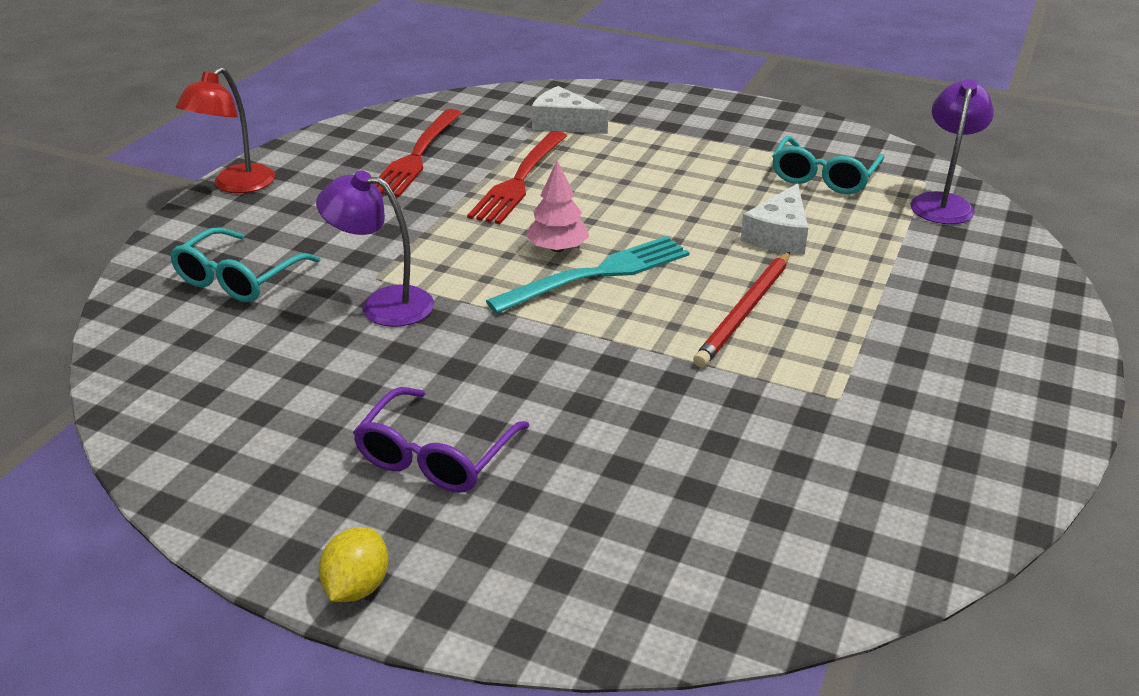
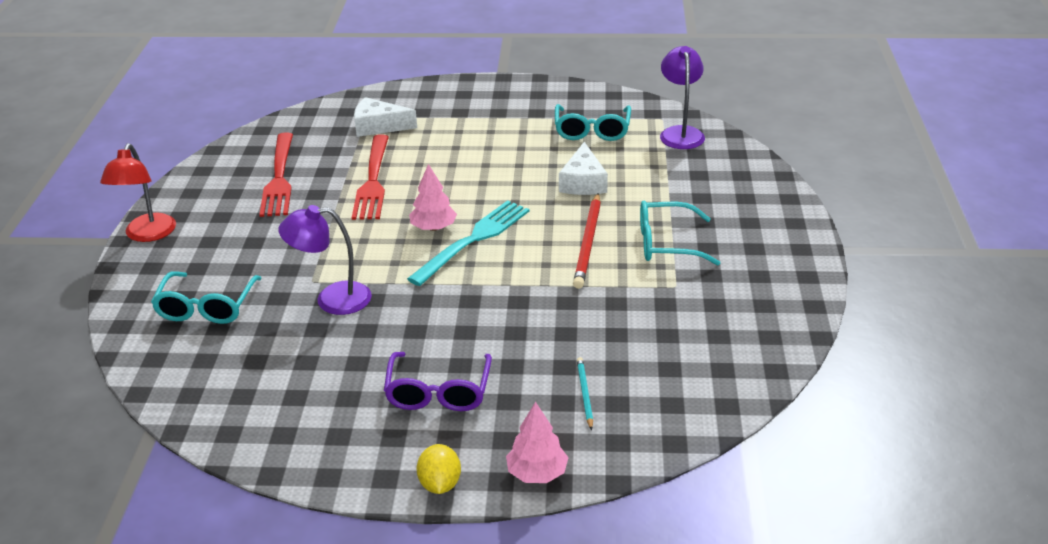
camera: 20 degrees left, 0 degrees up
none -> pink tree [506,402,569,483]
none -> turquoise pencil [577,357,593,430]
none -> turquoise glasses [640,201,720,266]

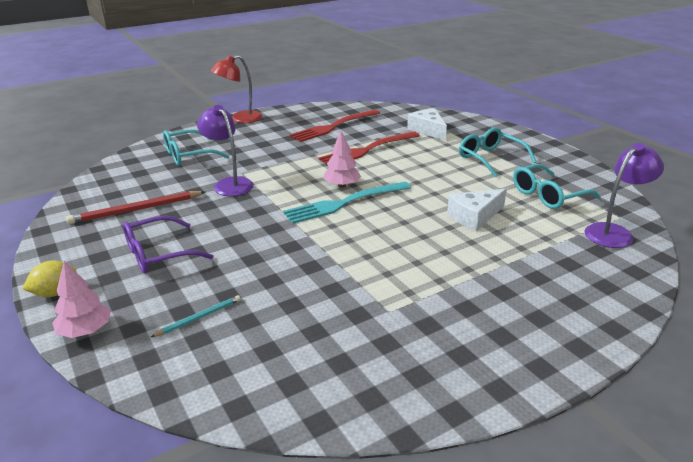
camera: 55 degrees right, 5 degrees down
turquoise fork [407,200,530,286] -> turquoise fork turned 150 degrees clockwise [283,181,411,224]
red pencil [573,193,601,289] -> red pencil moved to [66,191,205,224]
turquoise glasses [640,201,720,266] -> turquoise glasses moved to [459,127,537,177]

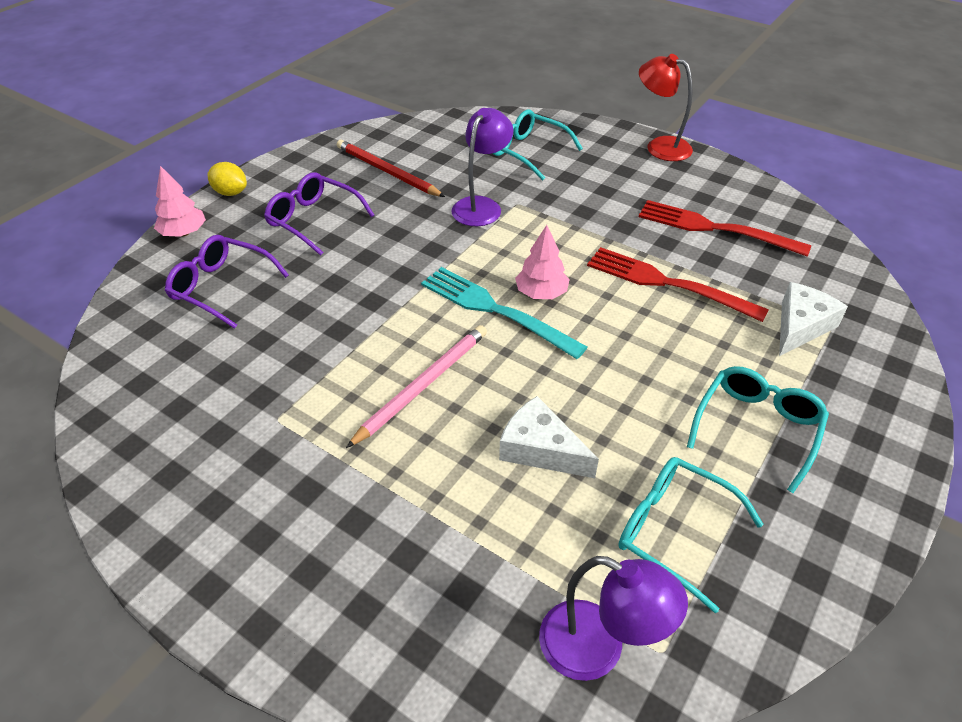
camera: 65 degrees right, 15 degrees up
turquoise pencil [151,295,241,337] -> purple glasses [165,235,289,329]
none -> pink pencil [346,325,487,448]

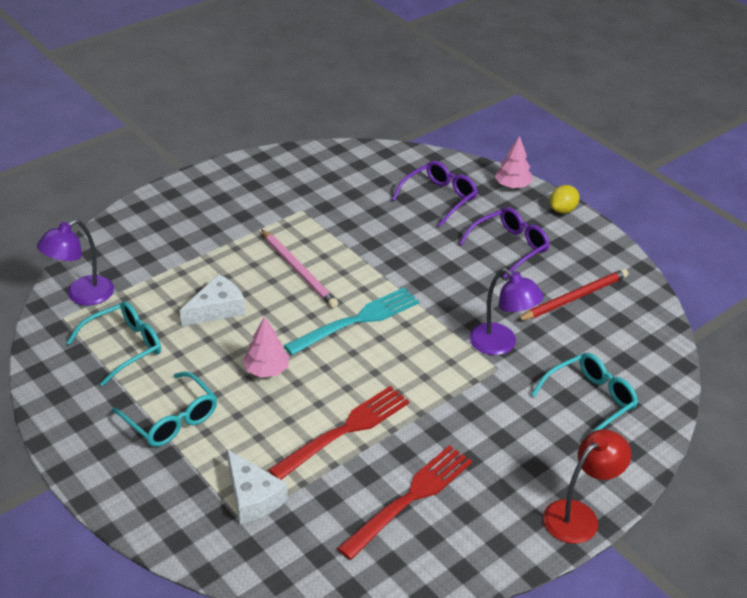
camera: 105 degrees right, 5 degrees down
pink tree [515,225,570,299] -> pink tree moved to [242,317,289,378]

